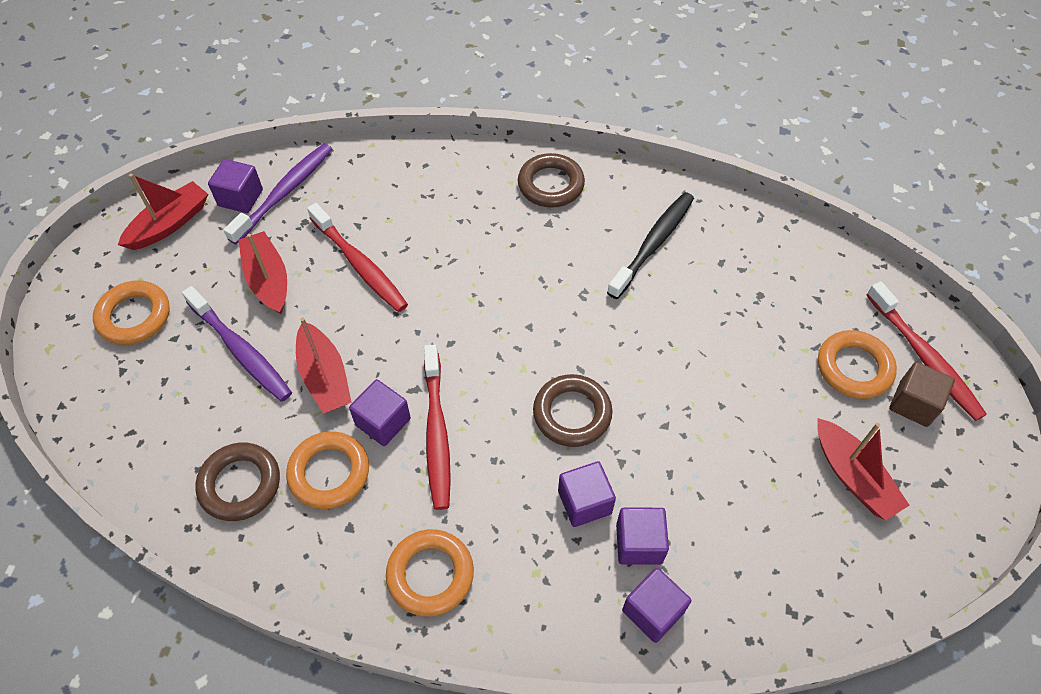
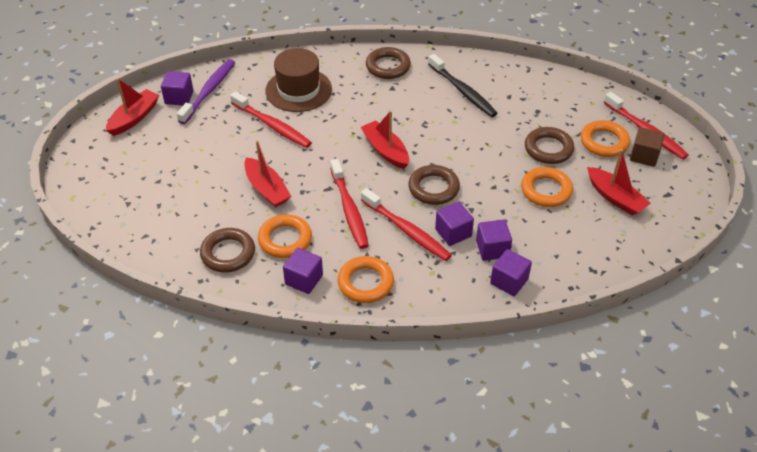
camera: 10 degrees left, 10 degrees down
orange ring [93,280,170,345] -> orange ring moved to [521,167,573,207]
purple toothbrush [182,286,292,402] -> none
red boat [238,231,287,314] -> red boat moved to [361,111,409,169]
purple cube [349,379,411,446] -> purple cube moved to [283,248,323,294]
black toothbrush [607,192,694,299] -> black toothbrush turned 120 degrees clockwise [428,54,498,117]
none -> brown hat [265,48,332,112]
none -> red toothbrush [361,188,452,261]
none -> brown ring [525,127,574,164]

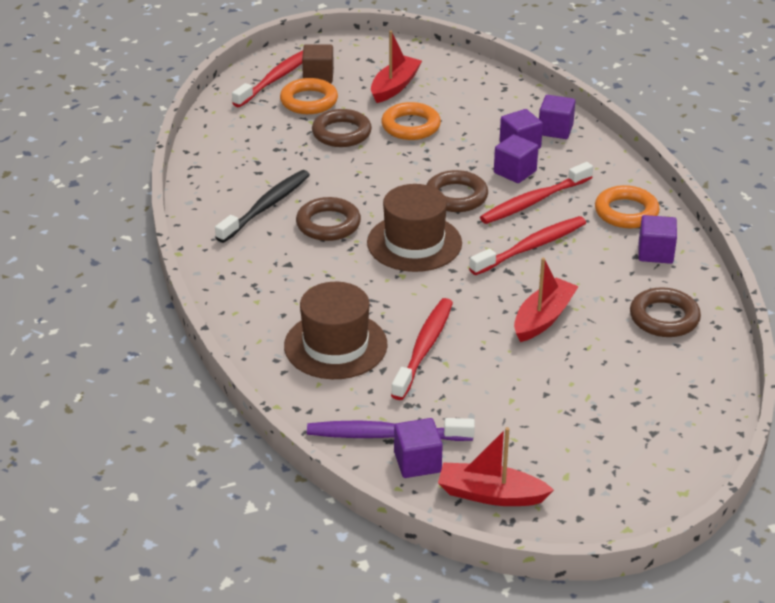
camera: 110 degrees left, 10 degrees down
orange ring [258,214,312,258] -> none
red boat [361,111,409,169] -> brown hat [367,184,462,272]
red toothbrush [361,188,452,261] -> red toothbrush turned 150 degrees counterclockwise [480,162,593,224]
brown ring [366,47,411,79] -> brown ring moved to [296,197,361,241]

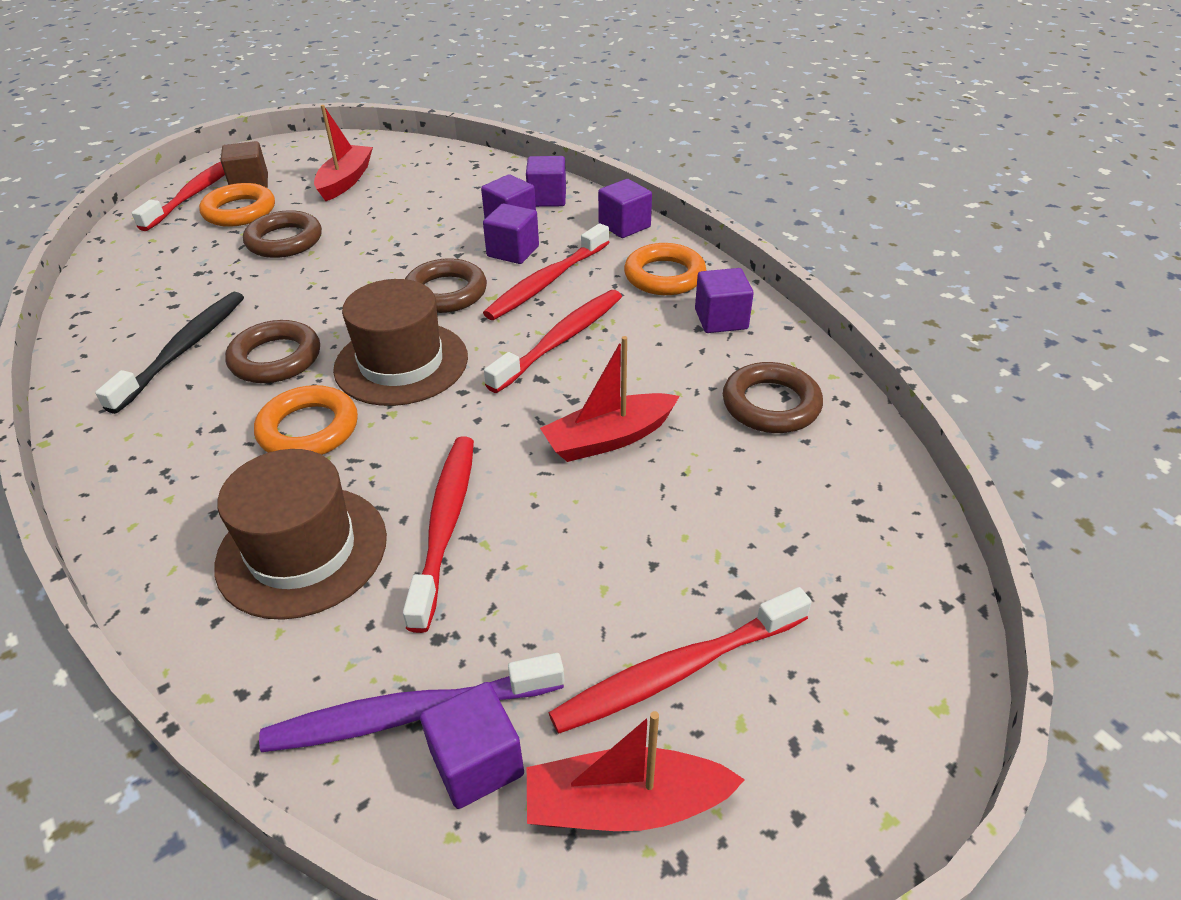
camera: 15 degrees left, 5 degrees up
orange ring [381,102,441,140] -> orange ring moved to [254,385,358,455]
red boat [514,258,579,342] -> red boat turned 135 degrees counterclockwise [540,336,680,462]
none -> red toothbrush [548,587,812,734]
none -> purple cube [598,179,652,238]

